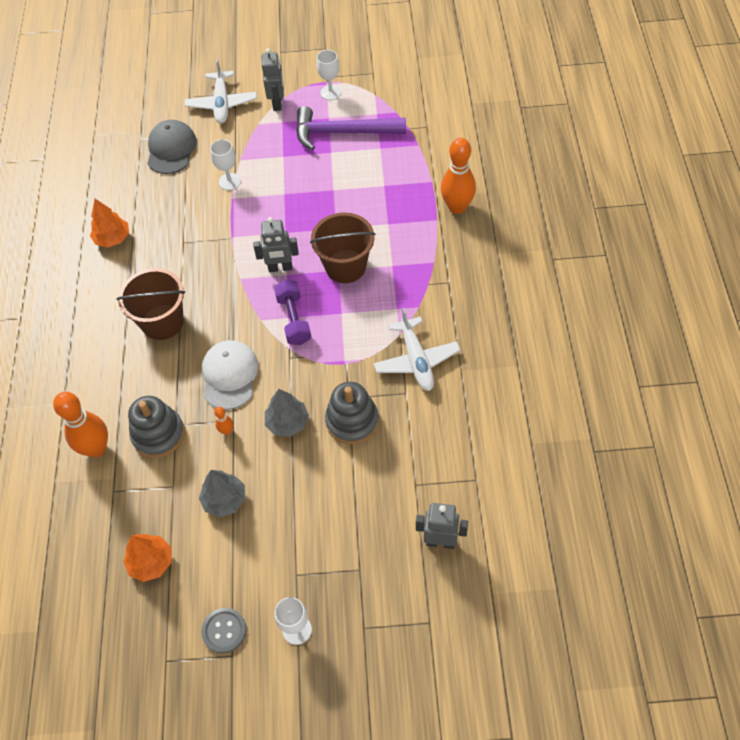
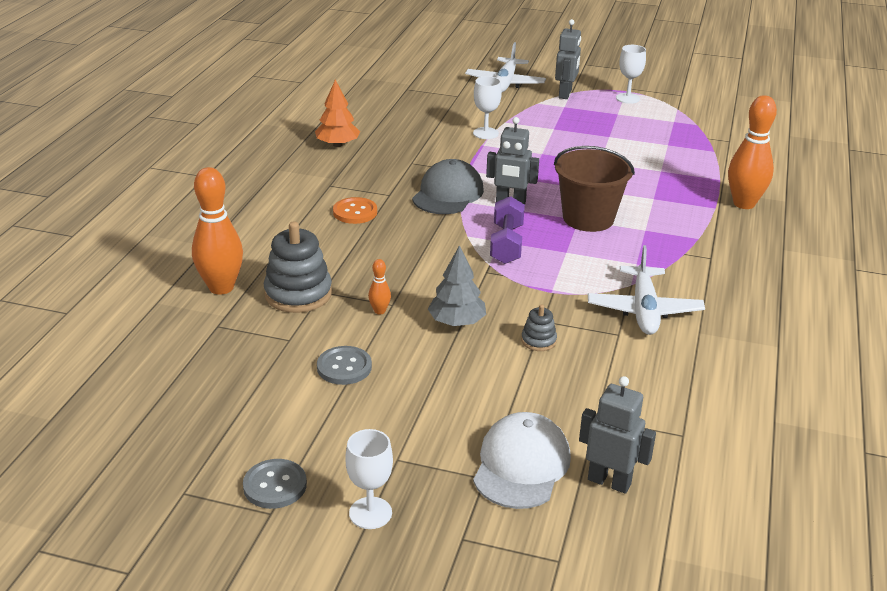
camera: 15 degrees right, 25 degrees down
brown bucket [116,268,185,340] -> orange button [333,197,377,224]
orange tree [123,534,171,582] -> none
grey cap [147,120,197,174] -> grey cap moved to [412,159,484,214]
grey tree [199,470,245,517] -> grey button [317,346,372,385]
white cap [202,340,259,410] -> white cap moved to [473,412,571,509]
purple hammer [296,106,406,150] -> none
grey stacking toy [325,382,379,445] -> grey stacking toy [521,305,557,351], size x0.50

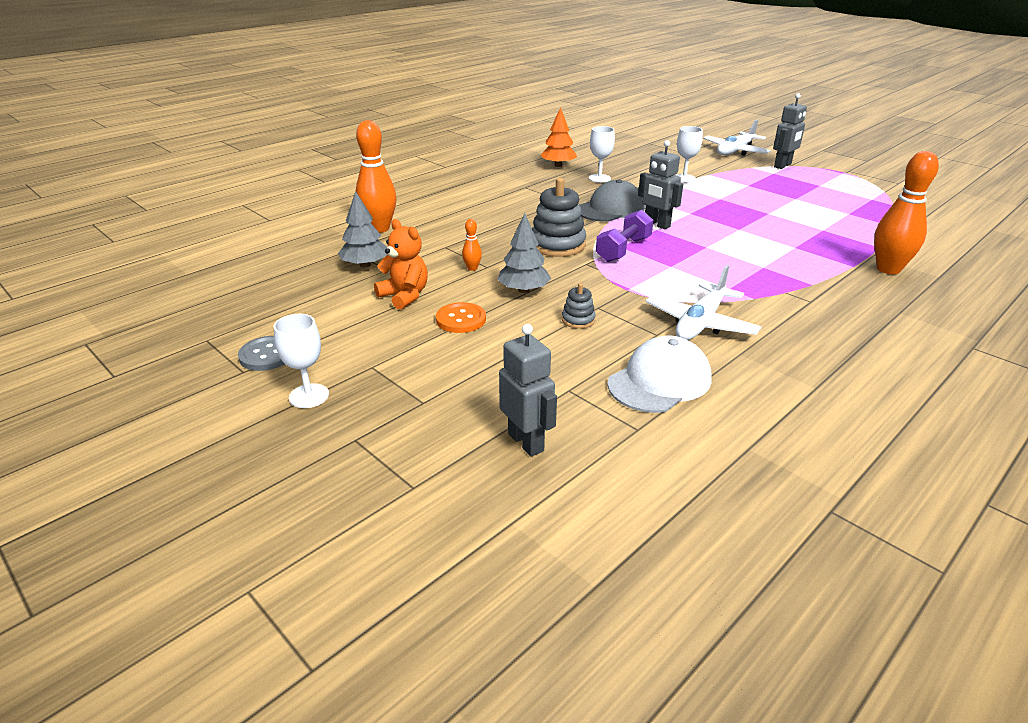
camera: 30 degrees right, 0 degrees up
grey stacking toy [264,222,332,313] -> grey stacking toy moved to [532,178,586,257]
grey button [317,346,372,385] -> orange teddy bear [374,219,428,310]
orange button [333,197,377,224] -> orange button moved to [436,302,486,333]
white cap [473,412,571,509] -> white cap moved to [607,335,712,413]
brown bucket [554,146,635,232] -> none
white goblet [616,45,646,104] -> white goblet moved to [588,126,615,183]
none -> grey tree [338,191,387,268]

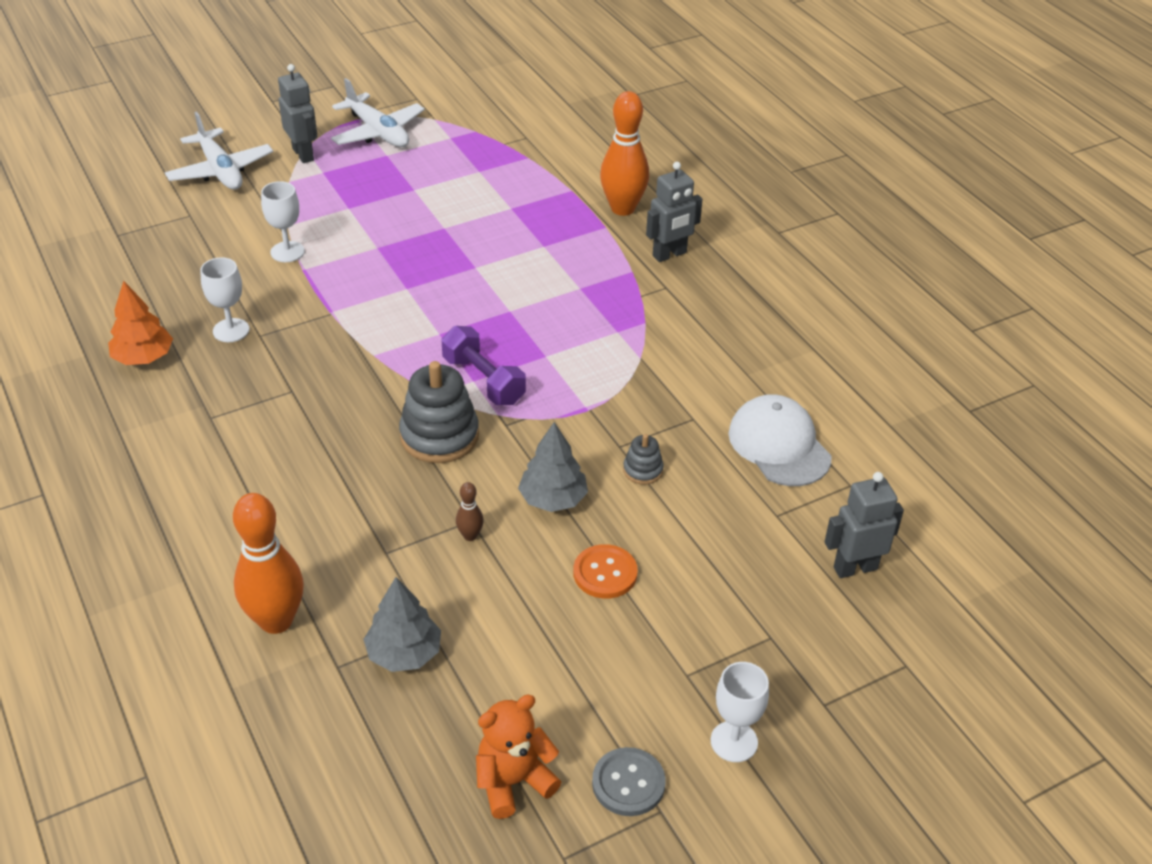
camera: 75 degrees left, 10 degrees up
orange teddy bear [374,219,428,310] -> orange teddy bear moved to [476,695,561,819]
orange bowling pin [462,219,482,271] -> brown bowling pin [456,482,484,541]
grey cap [579,179,645,222] -> none
grey robot [638,140,683,229] -> grey robot moved to [646,162,703,262]
white plane [645,265,762,340] -> white plane moved to [331,78,425,147]

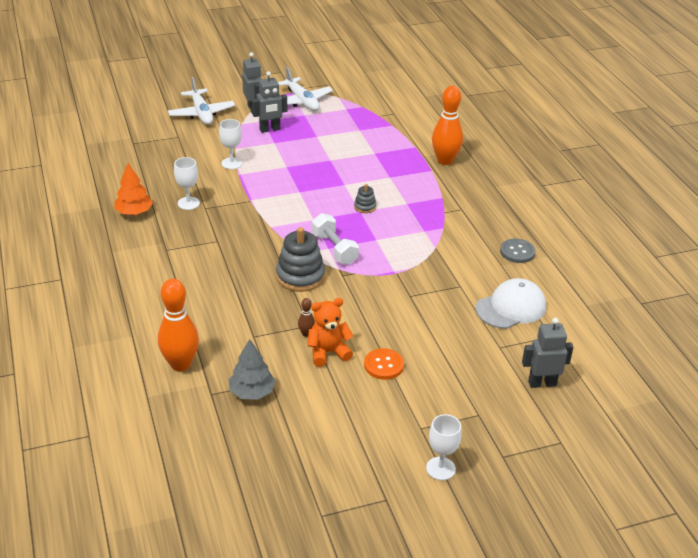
camera: 10 degrees right, 5 degrees down
purple dumbbell [441,326,526,405] -> white dumbbell [312,213,359,265]
orange teddy bear [476,695,561,819] -> orange teddy bear moved to [307,298,353,367]
grey tree [518,422,588,512] -> none
grey button [592,747,666,816] -> grey button moved to [500,239,536,263]
grey stacking toy [623,434,664,484] -> grey stacking toy moved to [354,184,376,213]
grey robot [646,162,703,262] -> grey robot moved to [252,71,287,133]
white cap [728,394,832,486] -> white cap turned 75 degrees clockwise [476,278,546,329]

